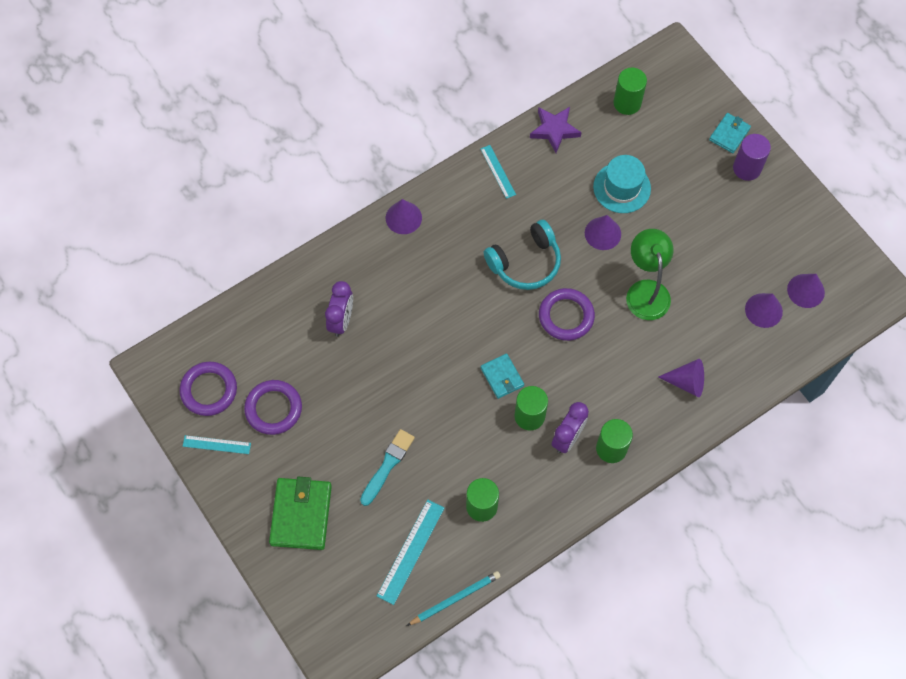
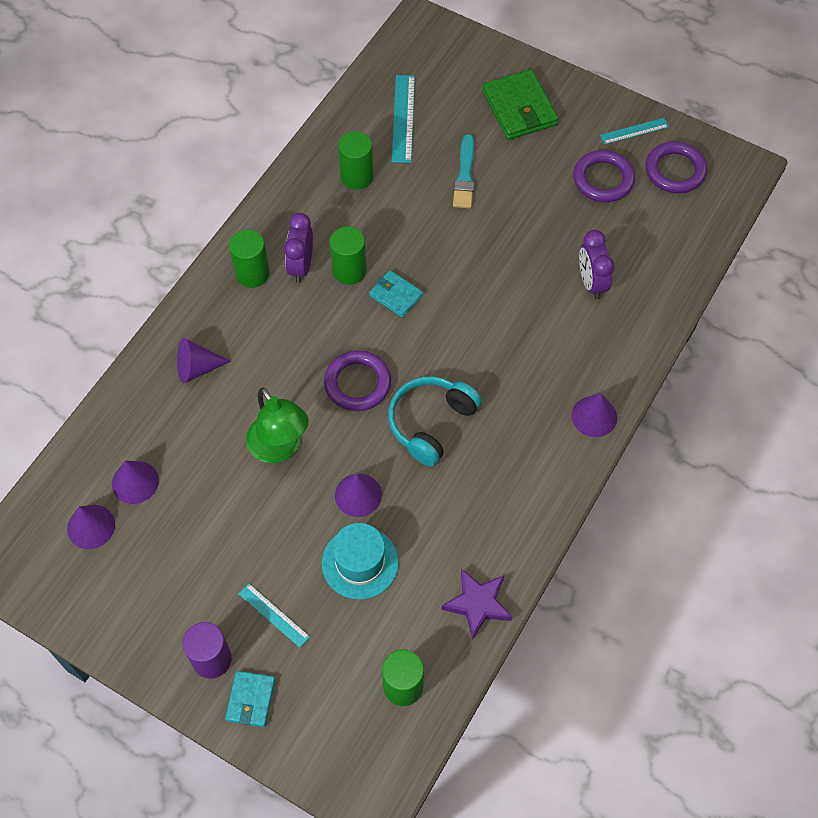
camera: 155 degrees right, 5 degrees down
turquoise pencil [407,571,501,626] -> none
turquoise ruler [481,145,516,199] -> turquoise ruler moved to [239,583,310,648]

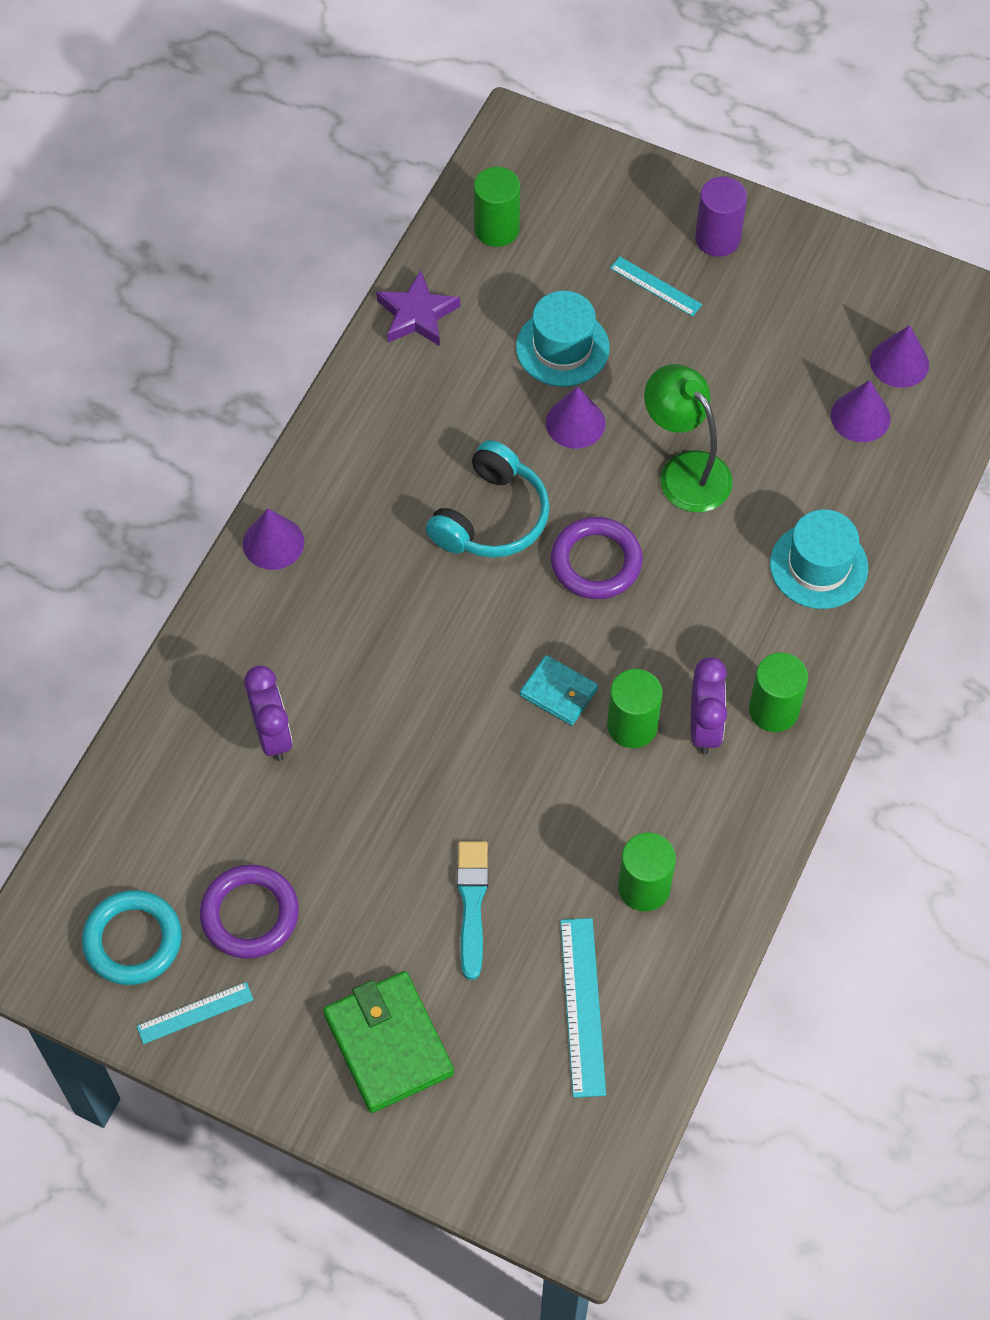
camera: 175 degrees right, 0 degrees up
purple cone [177,338,231,383] -> turquoise hat [770,509,868,609]
turquoise wallet [225,671,275,727] -> none
purple ring [646,141,707,193] -> turquoise ring [82,890,182,985]

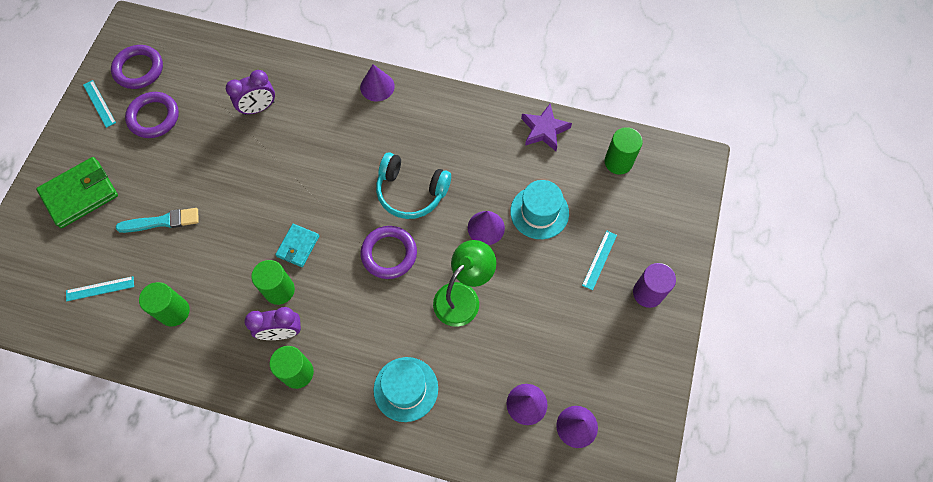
camera: 80 degrees right, 5 degrees up
turquoise ring [82,890,182,985] -> purple ring [111,45,163,89]
turquoise ruler [560,918,606,1098] -> turquoise ruler [66,276,134,301], size x0.63

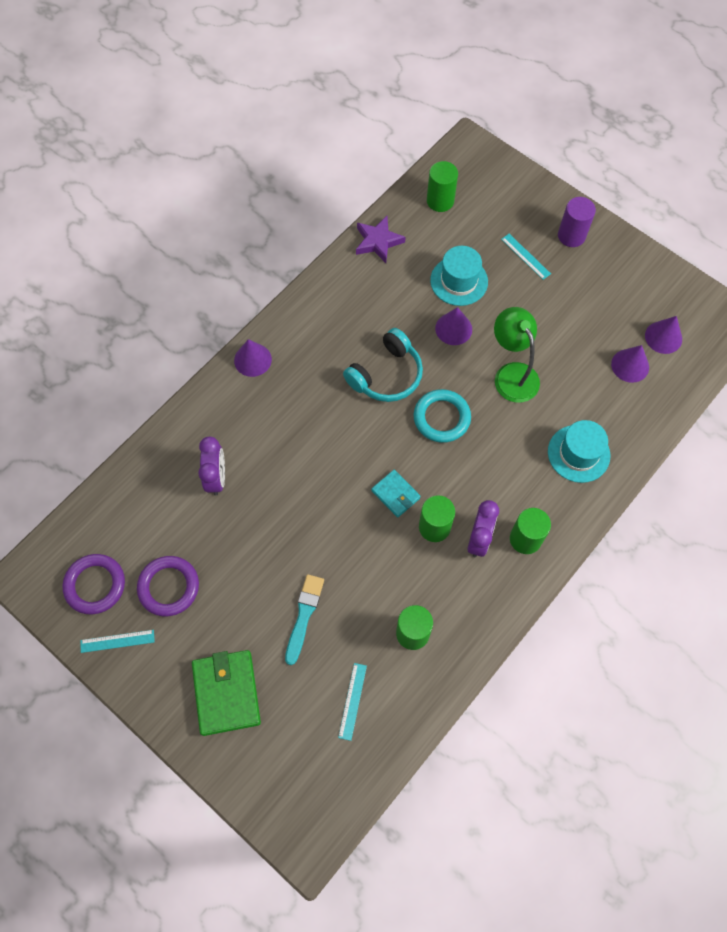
camera: 65 degrees left, 0 degrees up
purple ring [361,226,417,279] -> turquoise ring [414,389,471,443]

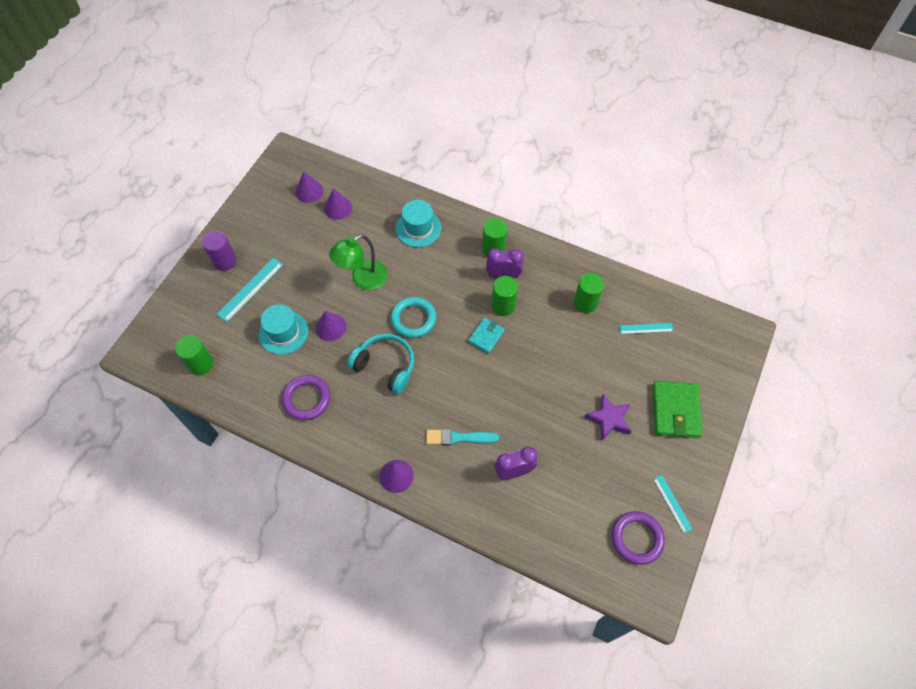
camera: 105 degrees left, 5 degrees down
purple ring [137,556,199,616] -> purple ring moved to [282,375,330,420]
green wallet [192,650,261,736] -> green wallet turned 60 degrees counterclockwise [653,381,702,438]
turquoise brush [285,574,324,665] -> turquoise brush moved to [426,429,499,445]
purple star [356,216,406,263] -> purple star moved to [585,394,632,440]
turquoise ruler [501,234,551,280] -> turquoise ruler [216,258,284,322], size x1.59

